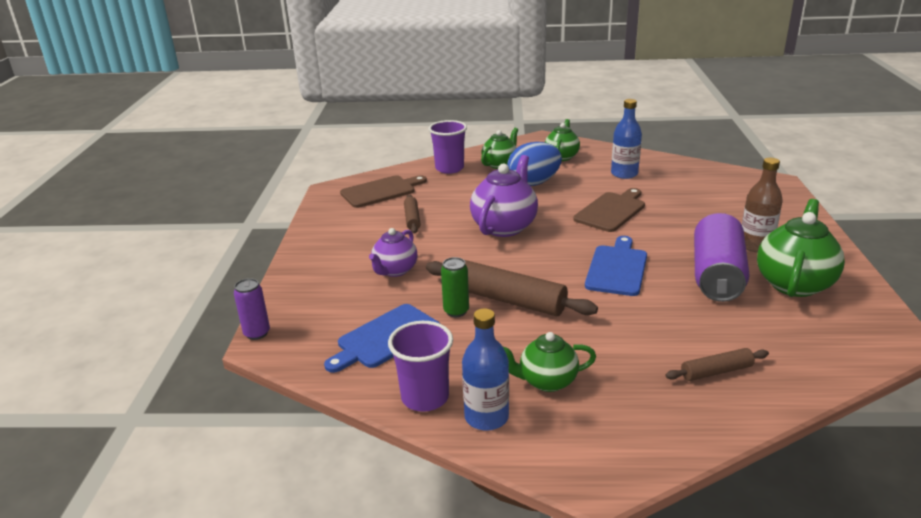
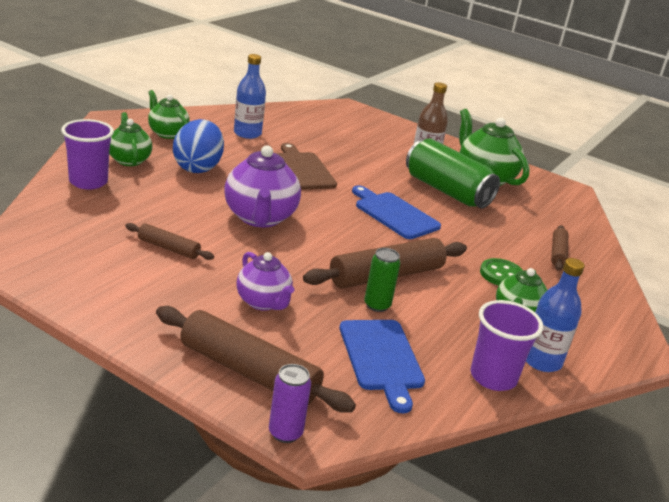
camera: 65 degrees left, 0 degrees up
brown cutting board [340,175,427,208] -> none
purple teapot [470,155,538,237] -> purple teapot turned 150 degrees counterclockwise [224,145,301,227]
purple can [694,213,750,302] -> green can [406,138,500,208]
none -> brown rolling pin [156,306,356,413]
none -> green button [480,258,523,286]

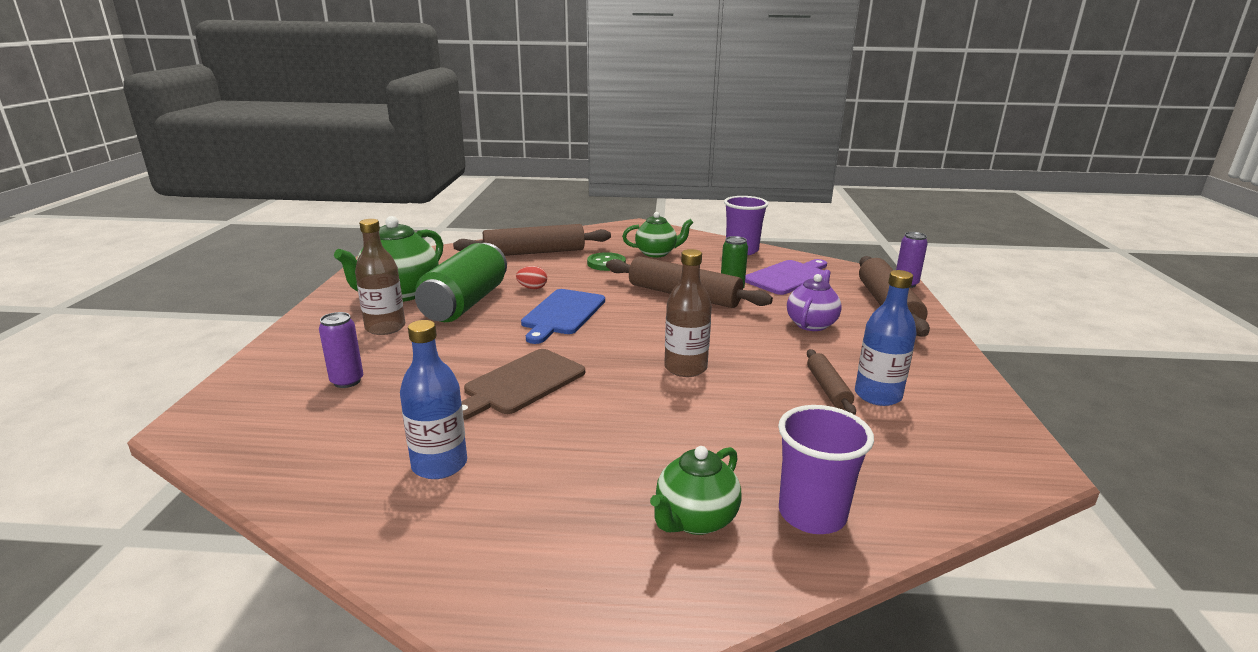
camera: 115 degrees left, 5 degrees down
green teapot [148,90,190,139] -> none
blue egg [173,119,224,173] -> none
purple teapot [224,145,301,227] -> brown bottle [664,249,712,377]
blue cutting board [339,320,425,413] -> purple cutting board [745,259,827,295]
blue bottle [526,258,585,372] -> blue bottle moved to [855,270,917,406]
brown rolling pin [551,225,568,270] -> brown rolling pin [453,224,611,256], size x1.90
none -> purple can [319,312,363,388]
none -> red egg [516,266,547,289]

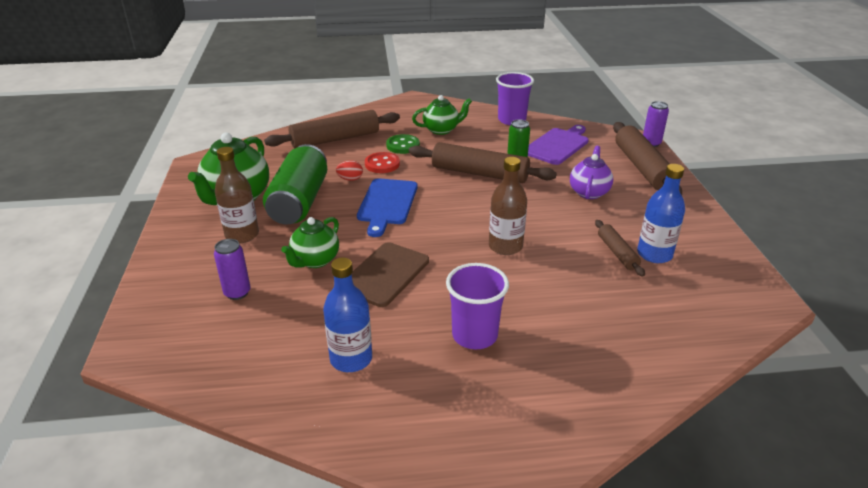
camera: 10 degrees left, 10 degrees up
green teapot [650,446,741,535] -> green teapot moved to [281,217,339,268]
purple cup [778,405,874,534] -> purple cup moved to [446,263,509,349]
none -> red button [365,152,400,173]

